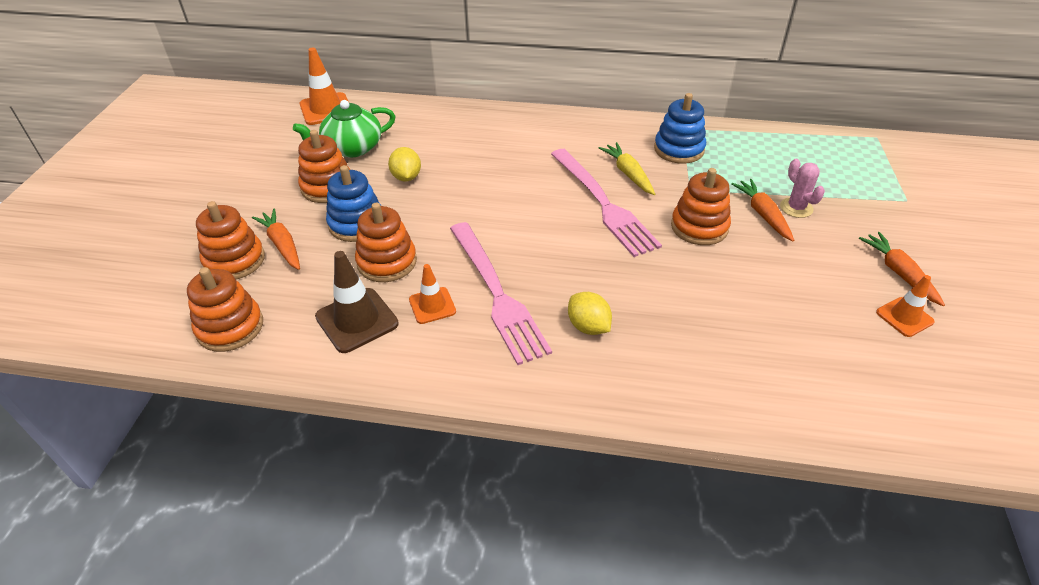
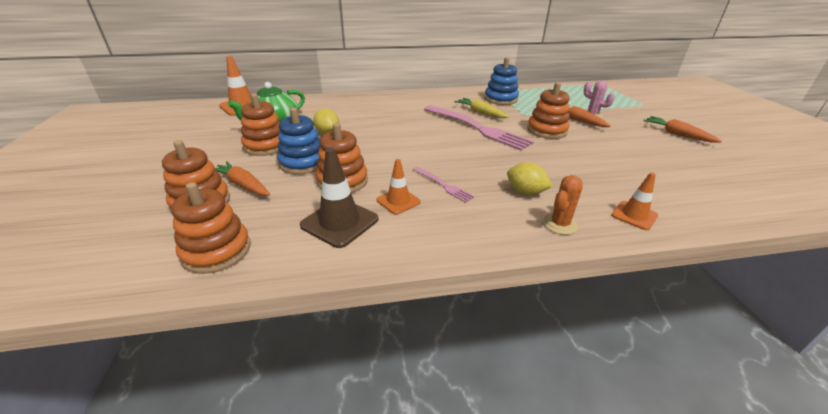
camera: 20 degrees left, 10 degrees down
pink fork [450,222,552,365] -> pink fork [413,167,475,203], size x0.47
orange traffic cone [876,275,935,337] -> orange traffic cone moved to [612,172,658,230]
none -> orange cactus [543,175,583,235]

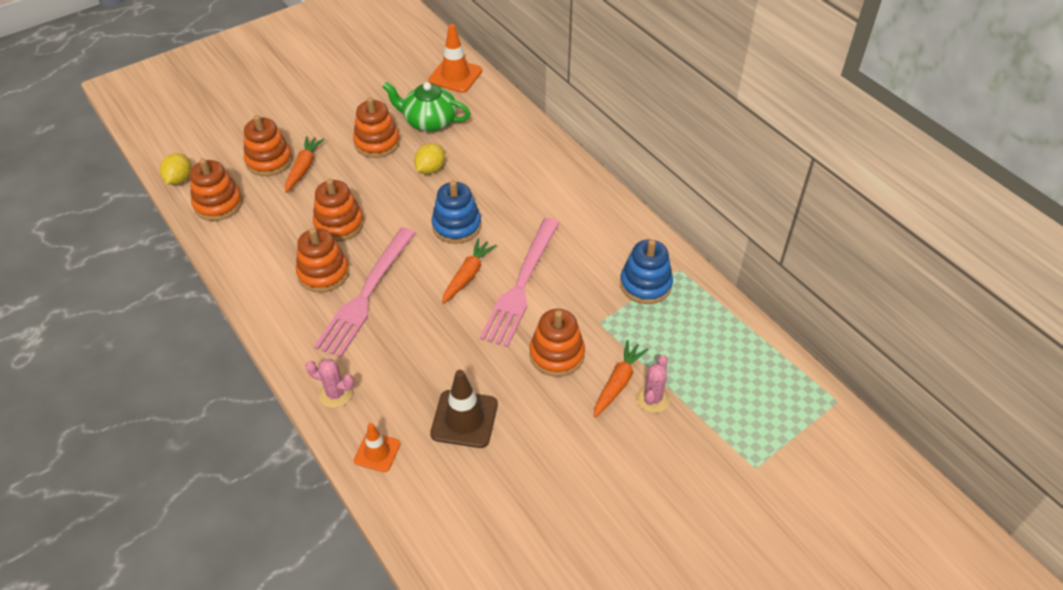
camera: 65 degrees right, 15 degrees up
blue stacking toy [277,108,321,175] -> blue stacking toy moved to [431,180,481,244]
brown traffic cone [300,148,378,248] -> brown traffic cone moved to [430,370,498,448]
orange traffic cone [377,159,421,215] -> orange stacking toy [296,228,349,293]
pink fork [413,167,475,203] -> pink fork [314,227,416,358], size x2.14
yellow carrot [454,98,509,118] -> none
yellow lemon [507,162,552,195] -> yellow lemon moved to [160,153,191,185]
orange cactus [543,175,583,235] -> pink cactus [305,359,354,408]
orange carrot [643,116,722,143] -> orange carrot moved to [442,238,497,304]

